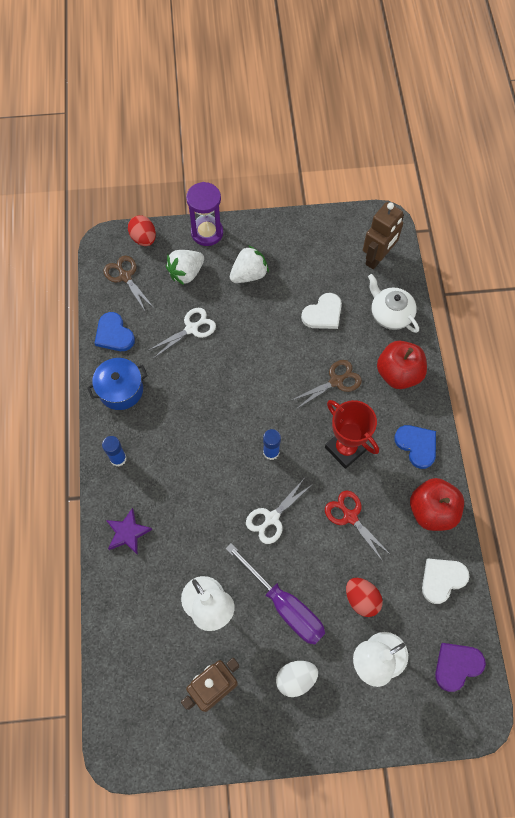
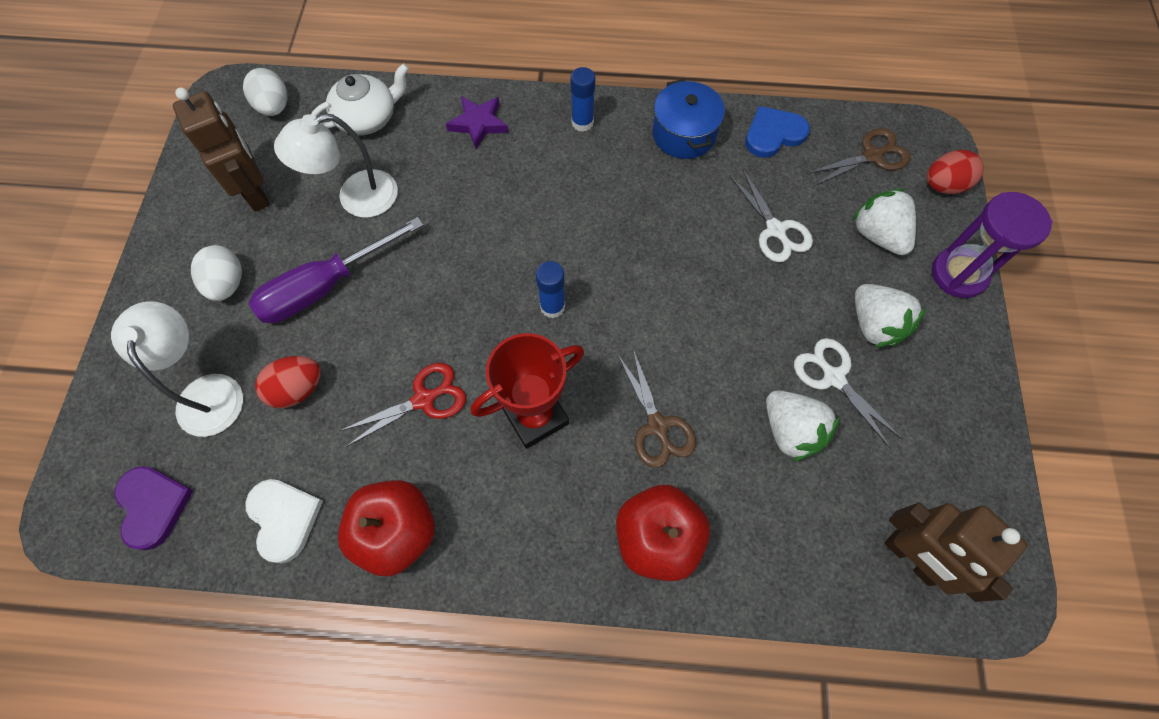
camera: 100 degrees right, 0 degrees up
white scissors [246,479,313,544] -> white scissors moved to [794,338,903,449]
white heart [301,293,342,329] -> white strawberry [766,391,840,462]
white teapot [368,274,419,333] -> white teapot moved to [311,63,409,135]
blue heart [394,425,436,469] -> none
none -> white egg [243,68,288,116]

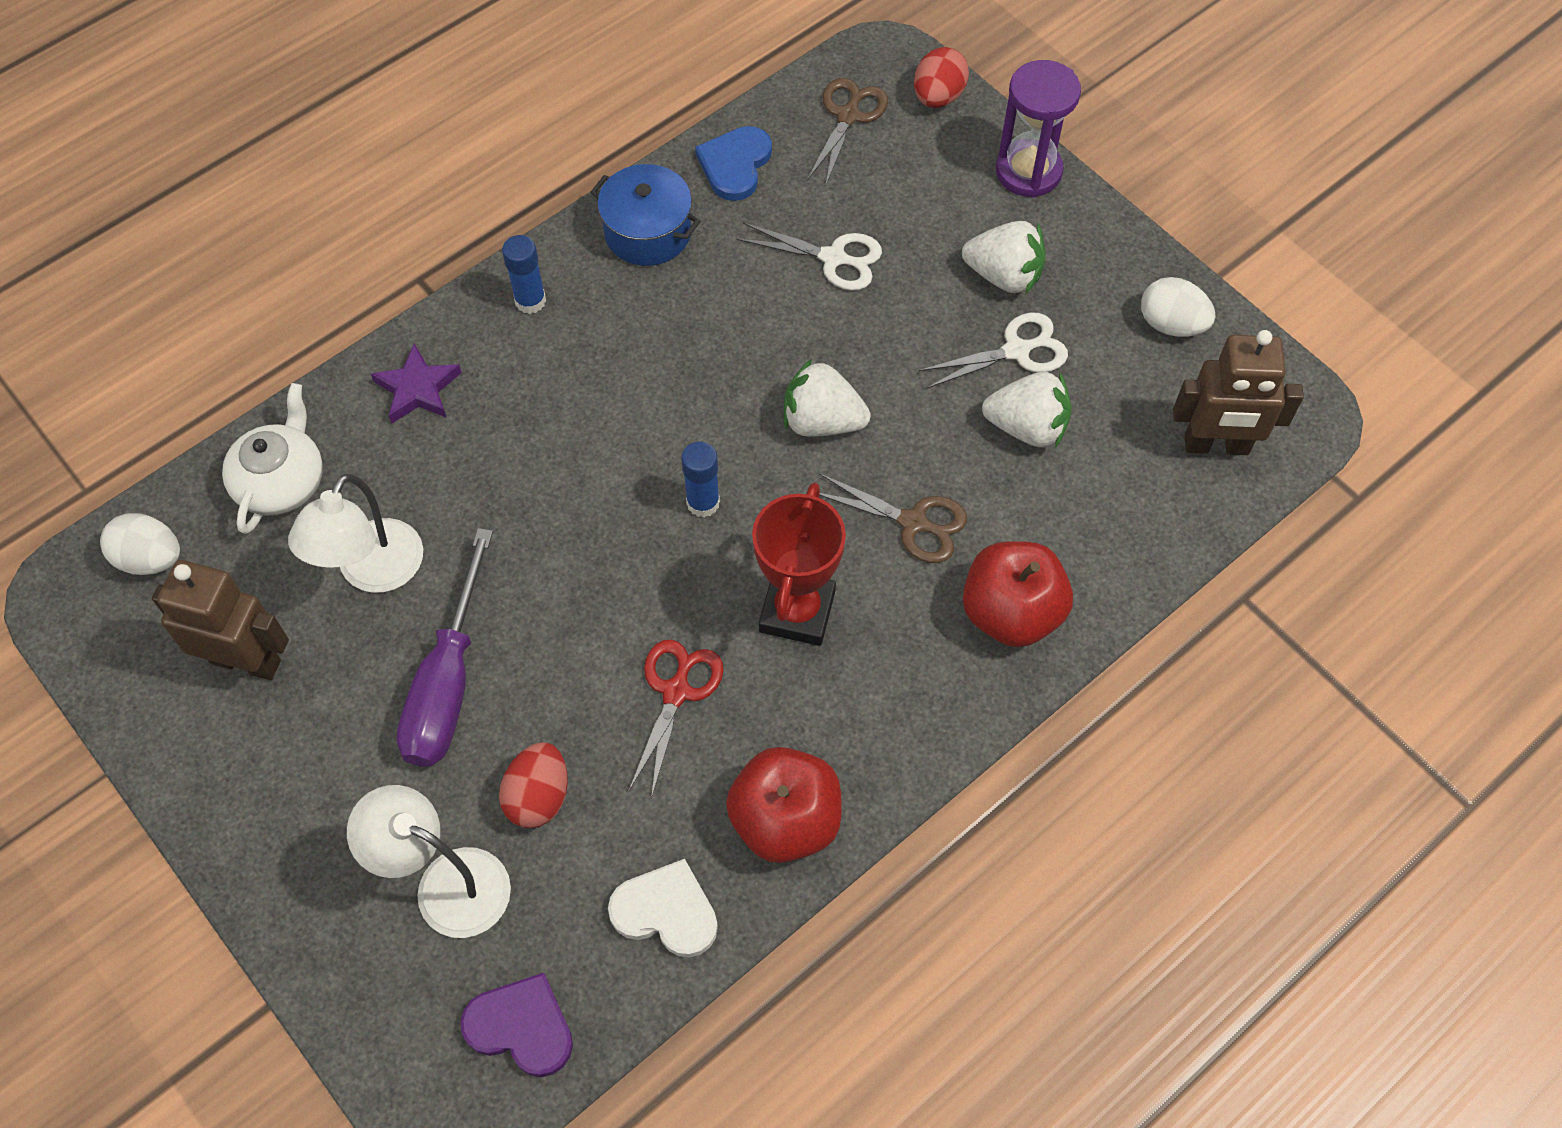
camera: 45 degrees left, 5 degrees down
white egg [191,245,242,301] -> white egg moved to [1141,277,1216,337]
white scissors [794,338,903,449] -> white scissors turned 150 degrees clockwise [919,312,1068,388]
white strawberry [852,188,916,255] -> white strawberry moved to [784,359,871,437]

